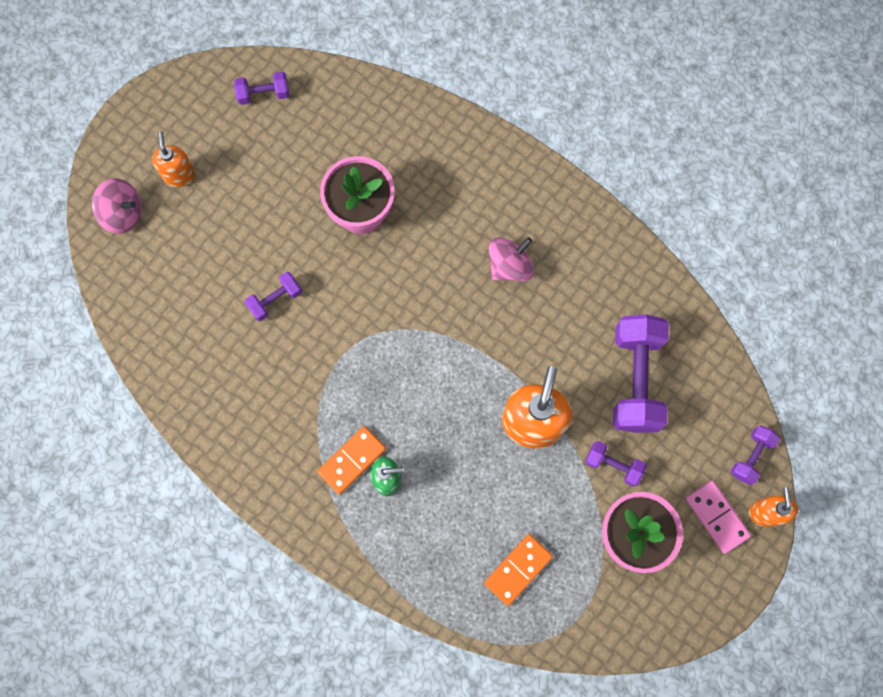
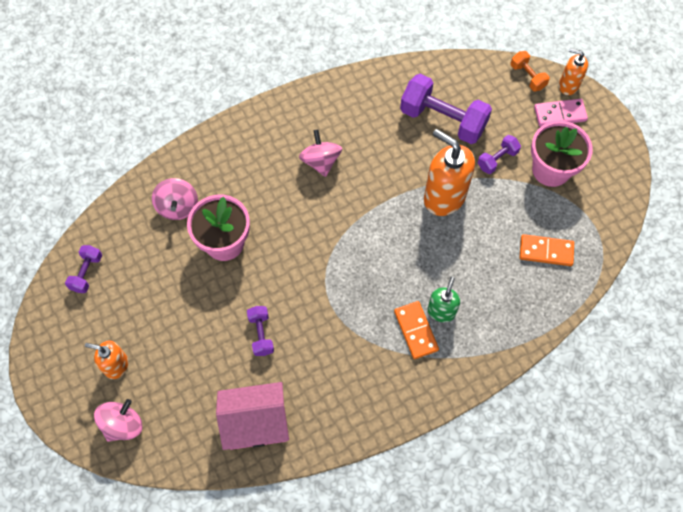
camera: 65 degrees left, 10 degrees down
orange domino [484,534,553,606] -> orange domino turned 60 degrees counterclockwise [519,234,574,266]
purple dumbbell [731,425,780,485] -> orange dumbbell [511,51,550,91]
none -> pink spinning top [152,178,198,220]
none -> pink house [216,382,289,450]

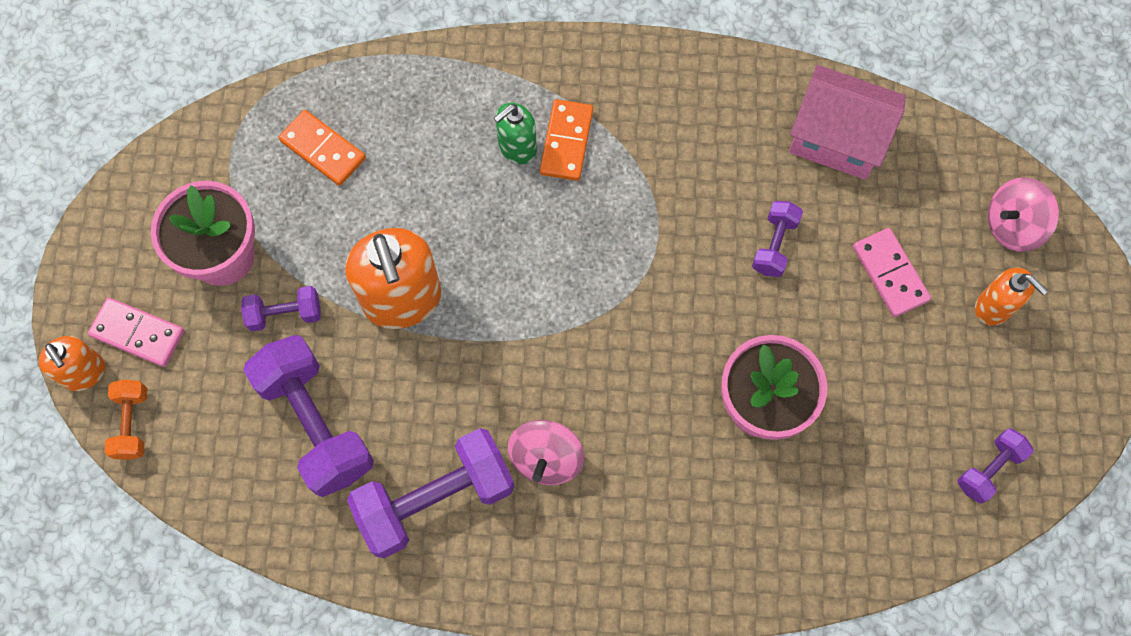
camera: 150 degrees left, 5 degrees up
pink spinning top [152,178,198,220] -> none
none -> purple dumbbell [347,428,515,558]
none -> pink domino [853,228,931,317]

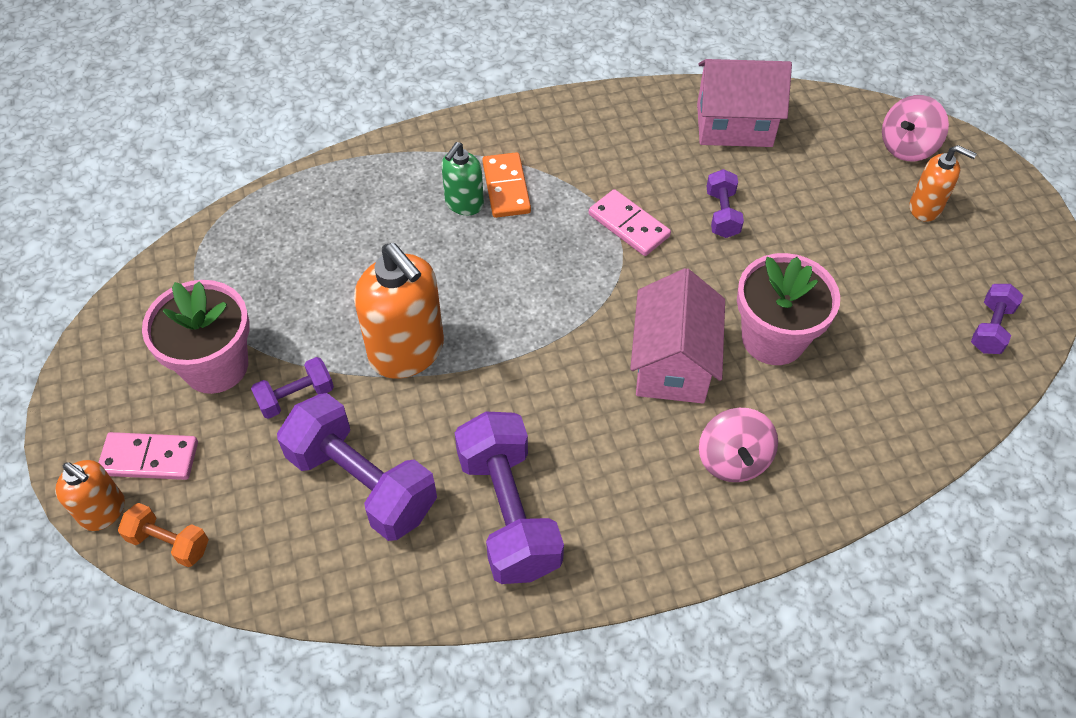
camera: 20 degrees left, 15 degrees down
orange dumbbell [105,380,147,460] -> orange dumbbell turned 45 degrees counterclockwise [118,503,209,567]
orange domino [279,110,366,186] -> none
purple dumbbell [347,428,515,558] -> purple dumbbell turned 60 degrees counterclockwise [455,412,564,584]
pink spinning top [508,420,585,485] -> pink spinning top moved to [699,408,778,482]
pink domino [853,228,931,317] -> pink domino moved to [589,189,671,256]
none -> pink house [630,268,725,403]

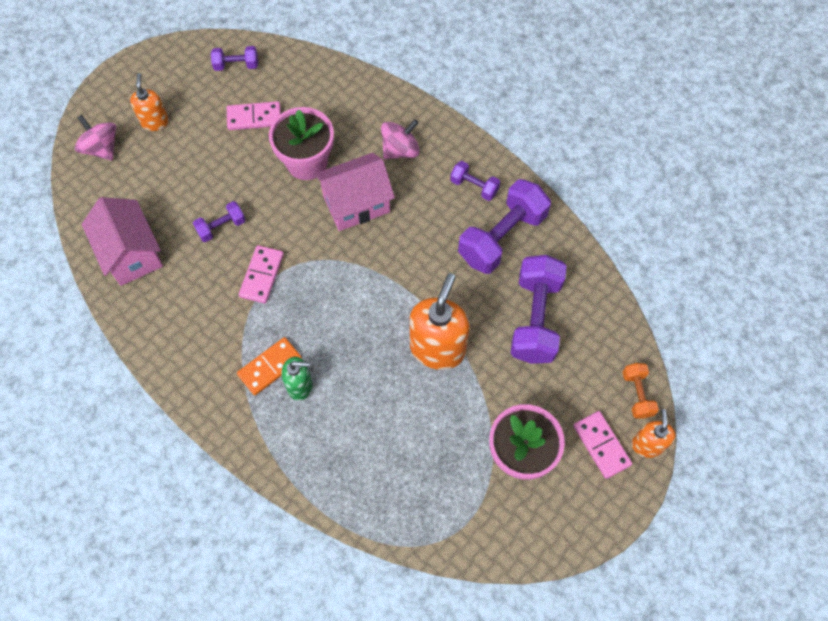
camera: 120 degrees left, 10 degrees up
purple dumbbell [251,357,334,419] -> purple dumbbell moved to [450,161,500,201]
pink spinning top [882,95,949,161] -> pink spinning top turned 150 degrees counterclockwise [75,115,116,160]
none -> pink domino [227,101,281,130]

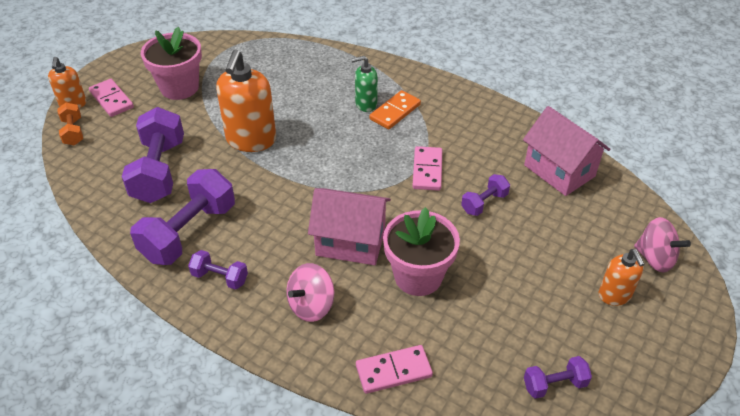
camera: 170 degrees right, 20 degrees down
pink domino [227,101,281,130] -> pink domino moved to [356,345,433,394]
pink house [315,153,395,231] -> pink house turned 45 degrees clockwise [308,188,391,265]

